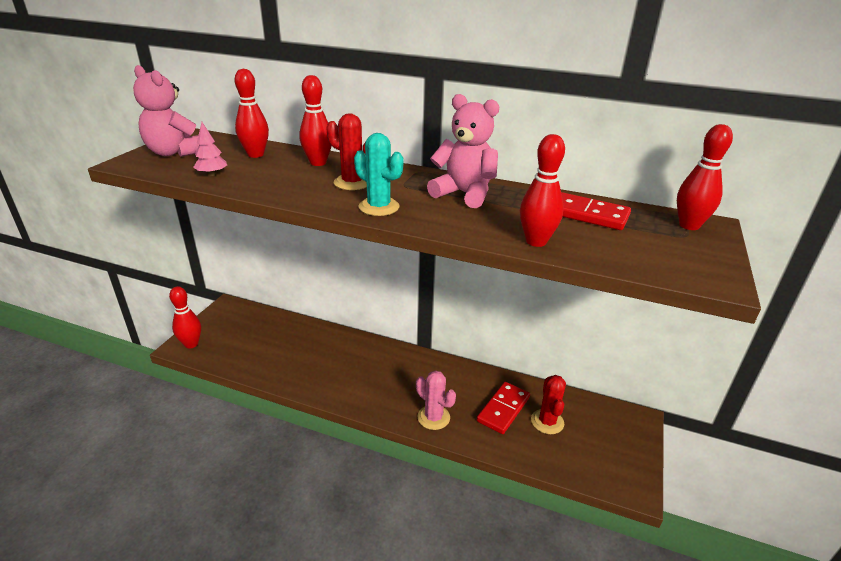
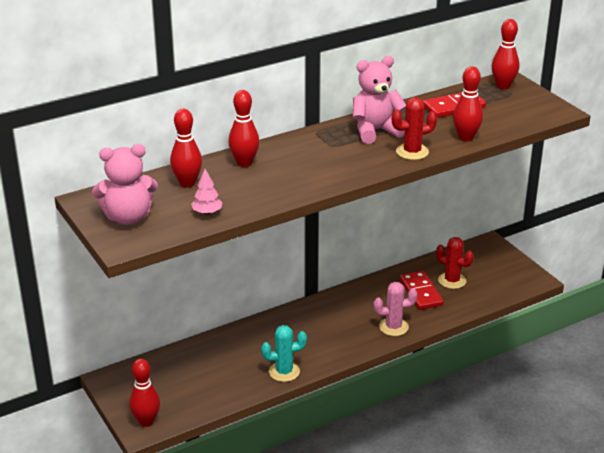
camera: 50 degrees left, 0 degrees up
red cactus [326,113,367,190] -> red cactus moved to [392,97,437,160]
turquoise cactus [354,133,404,216] -> turquoise cactus moved to [261,325,307,382]

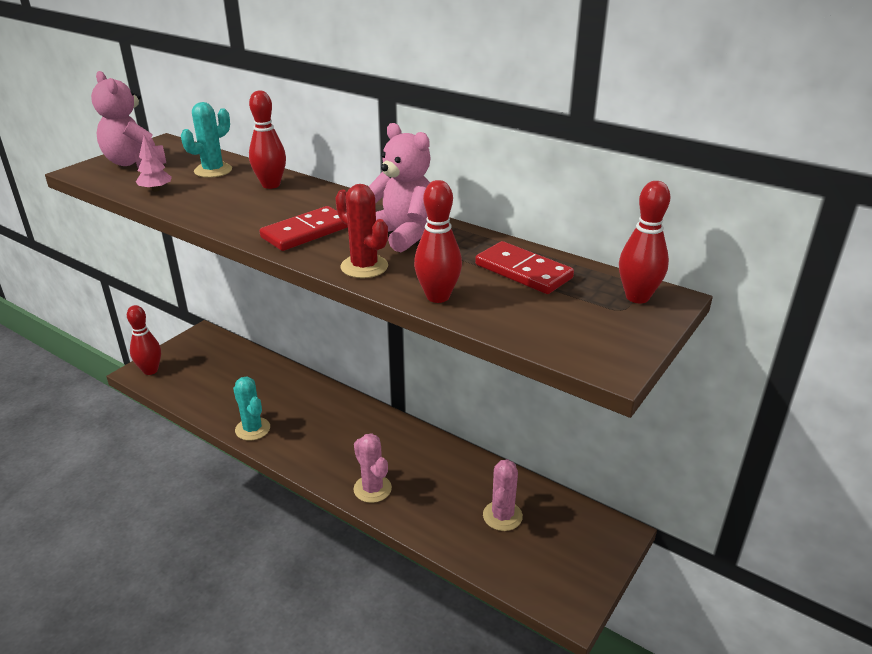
camera: 65 degrees right, 0 degrees up
red bowling pin [170,109,202,187] -> turquoise cactus [181,102,232,178]
red domino [400,271,444,310] -> red domino moved to [260,206,348,251]
red cactus [436,237,474,289] -> pink cactus [483,459,523,531]

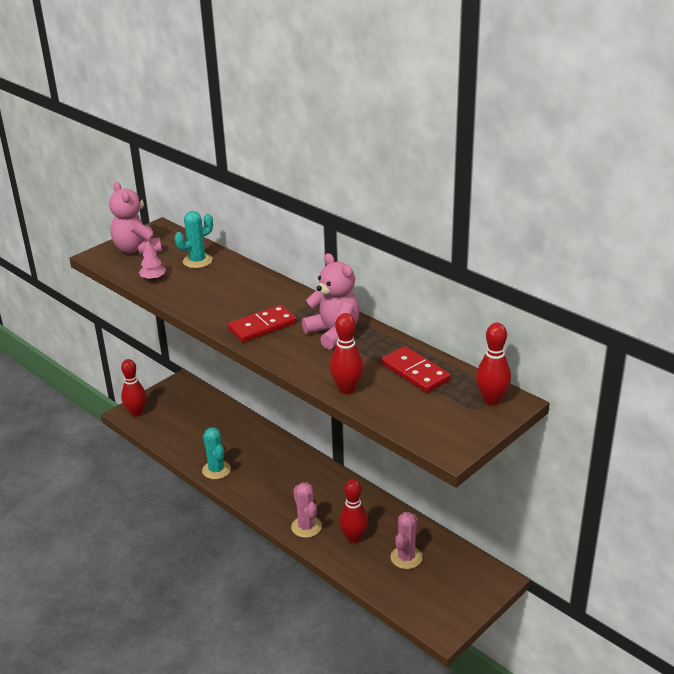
camera: 10 degrees right, 0 degrees up
red bowling pin [249,90,286,189] -> red bowling pin moved to [339,479,368,543]
red cactus [335,184,388,278] -> none

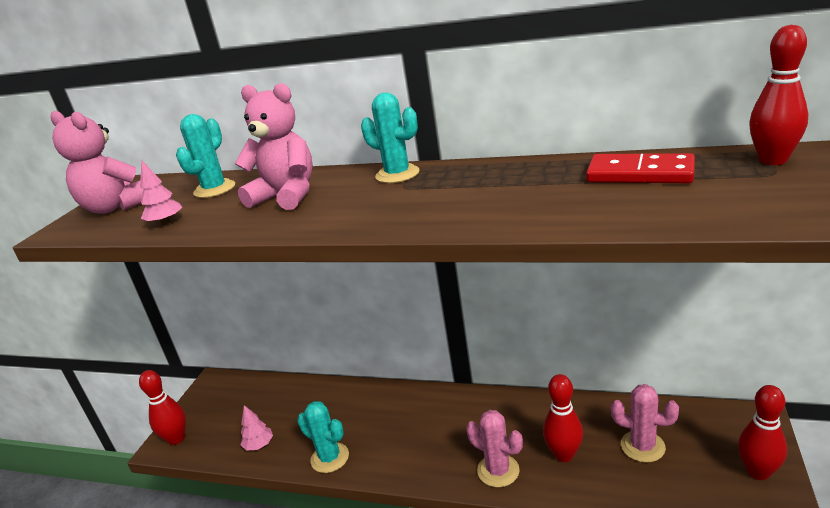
camera: 25 degrees left, 5 degrees down
red domino [228,305,297,342] -> none
pink teddy bear [302,253,360,350] -> pink teddy bear moved to [235,83,313,210]
red bowling pin [330,313,364,394] -> red bowling pin moved to [738,385,787,480]
pink cactus [391,512,423,569] -> pink cactus turned 60 degrees counterclockwise [611,384,679,463]
none -> pink tree [241,405,273,450]
none -> turquoise cactus [361,92,420,183]

